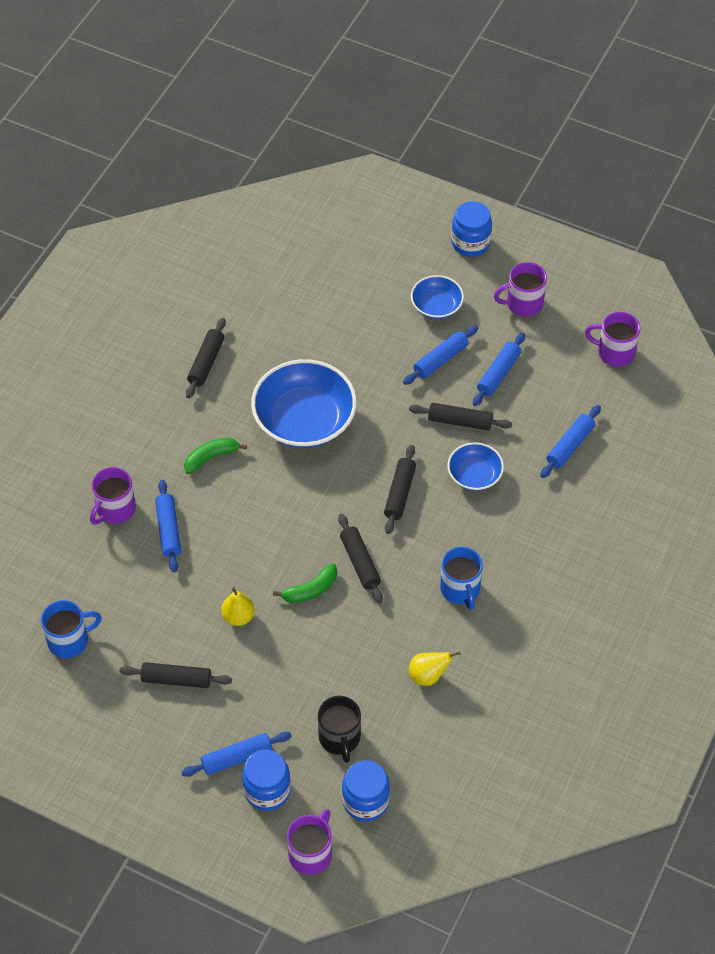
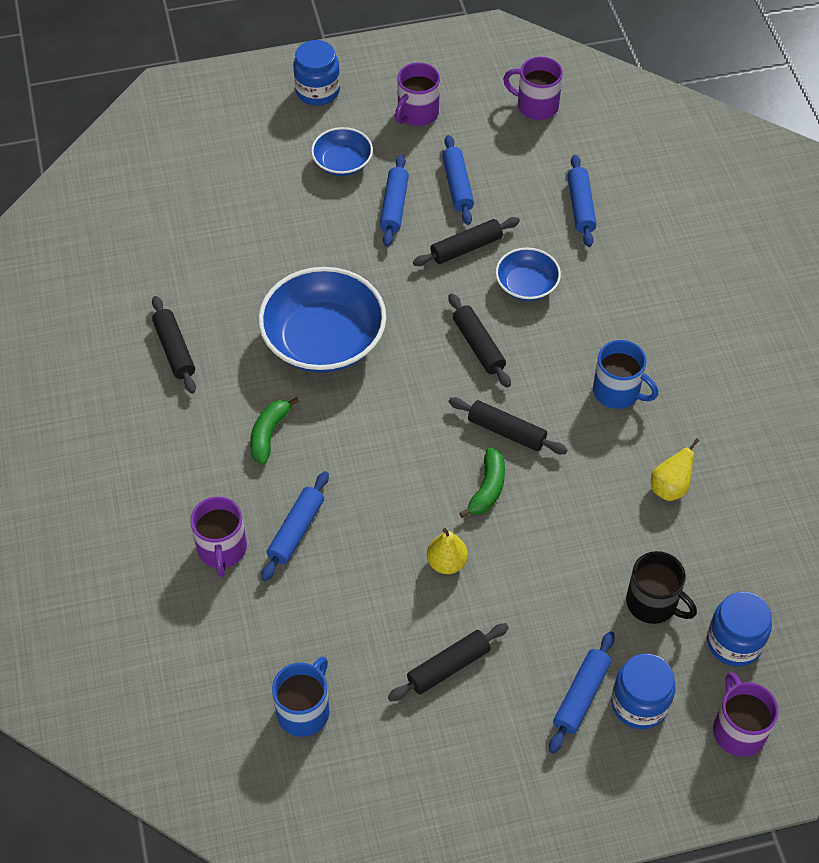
camera: 40 degrees left, 0 degrees up
blue rolling pin [155,480,181,572] -> blue rolling pin turned 75 degrees clockwise [261,471,329,581]
purple mug [585,312,640,367] -> purple mug turned 45 degrees clockwise [503,57,563,120]

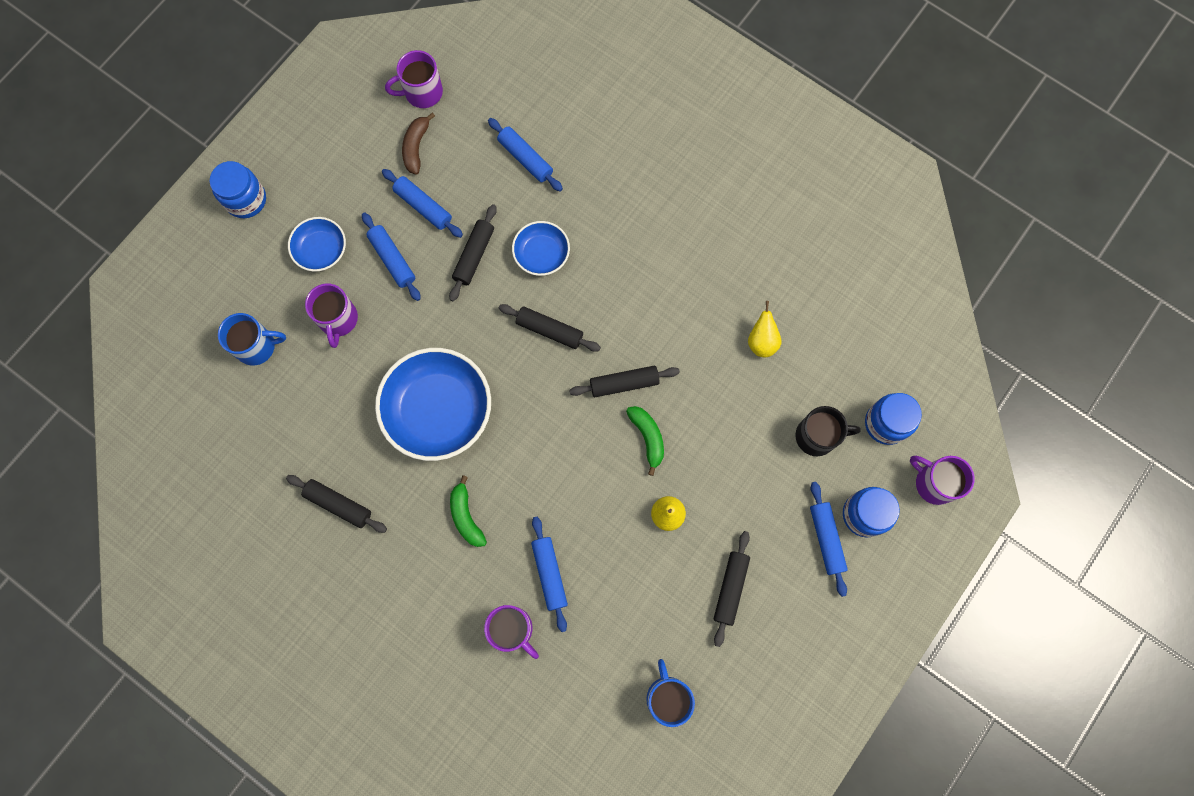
camera: 40 degrees left, 20 degrees up
purple mug [395,62,440,126] -> purple mug moved to [305,284,358,348]
blue mug [593,340,658,409] -> blue mug moved to [218,313,286,365]
none -> brown banana [402,112,435,175]

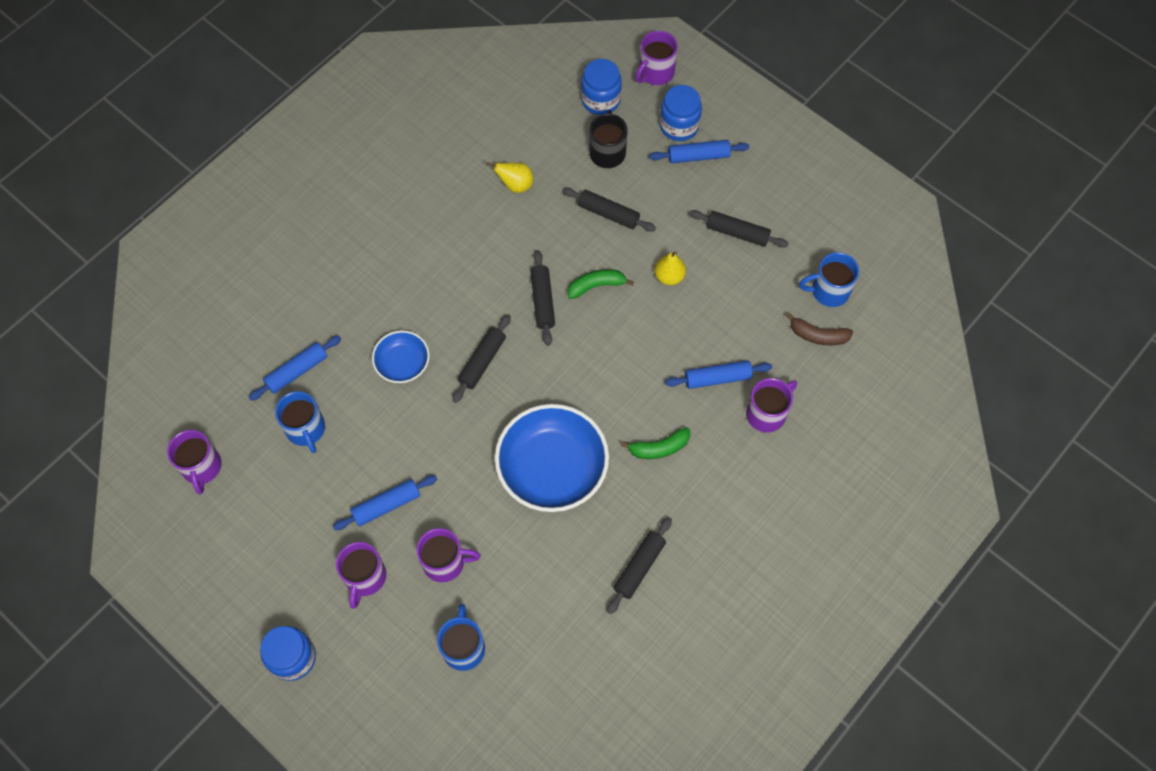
camera: 85 degrees left, 10 degrees down
blue bowl [288,217,346,272] -> purple mug [336,542,386,609]
blue rolling pin [382,169,463,238] -> none
brown banana [402,112,435,175] -> brown banana moved to [786,312,853,345]
black rolling pin [449,204,497,301] -> black rolling pin moved to [562,187,656,232]
none -> blue mug [275,391,325,453]

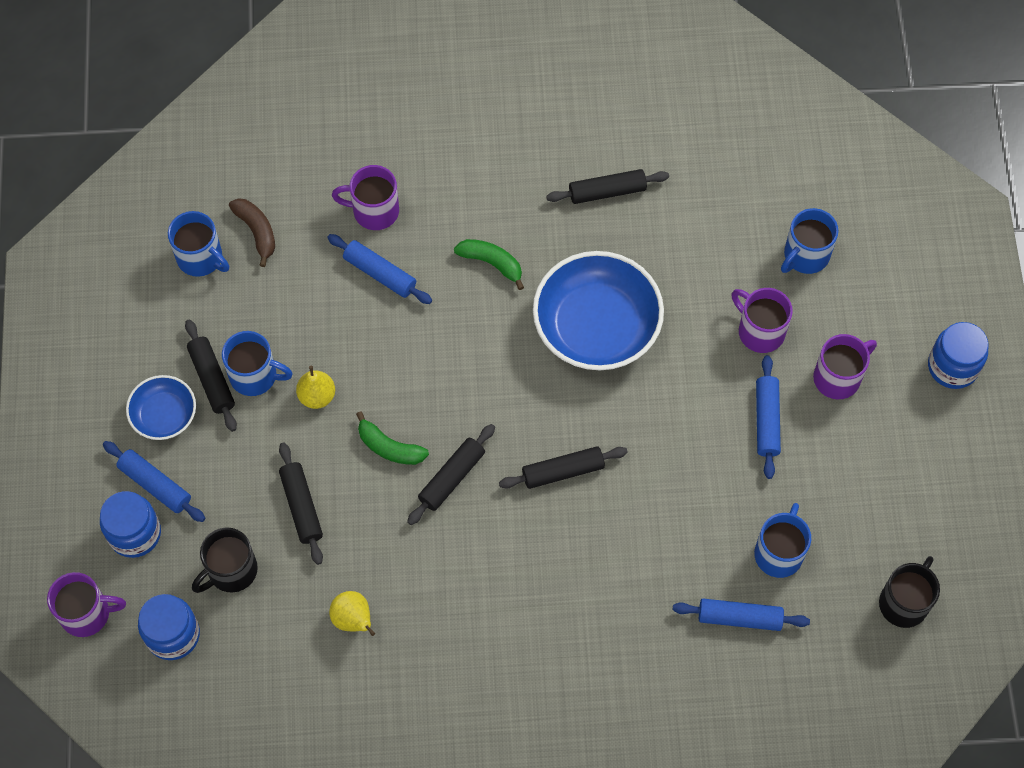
camera: 135 degrees left, 0 degrees up
purple mug [167,430,221,494] -> black mug [879,556,940,628]
blue rolling pin [333,475,437,530] -> blue rolling pin turned 75 degrees clockwise [756,355,781,479]
blue bowl [372,330,430,383] -> blue bowl moved to [126,375,196,440]
none -> blue mug [222,331,293,396]

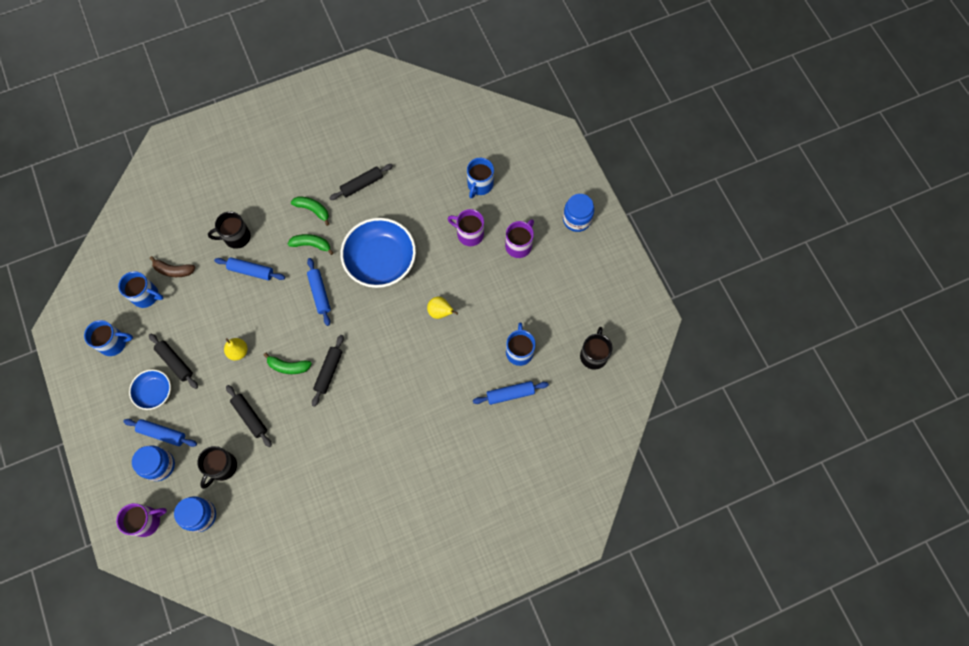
camera: 20 degrees left, 5 degrees up
blue mug [222,331,293,396] -> blue mug moved to [84,320,133,356]
brown banana [229,198,275,267] -> brown banana turned 150 degrees clockwise [150,256,195,277]
yellow pear [329,591,375,636] -> yellow pear moved to [427,296,458,319]
purple mug [332,165,399,230] -> black mug [208,211,251,249]
black rolling pin [499,446,628,489] -> none
blue rolling pin [756,355,781,479] -> blue rolling pin moved to [307,258,331,326]
none -> green banana [291,196,329,226]

